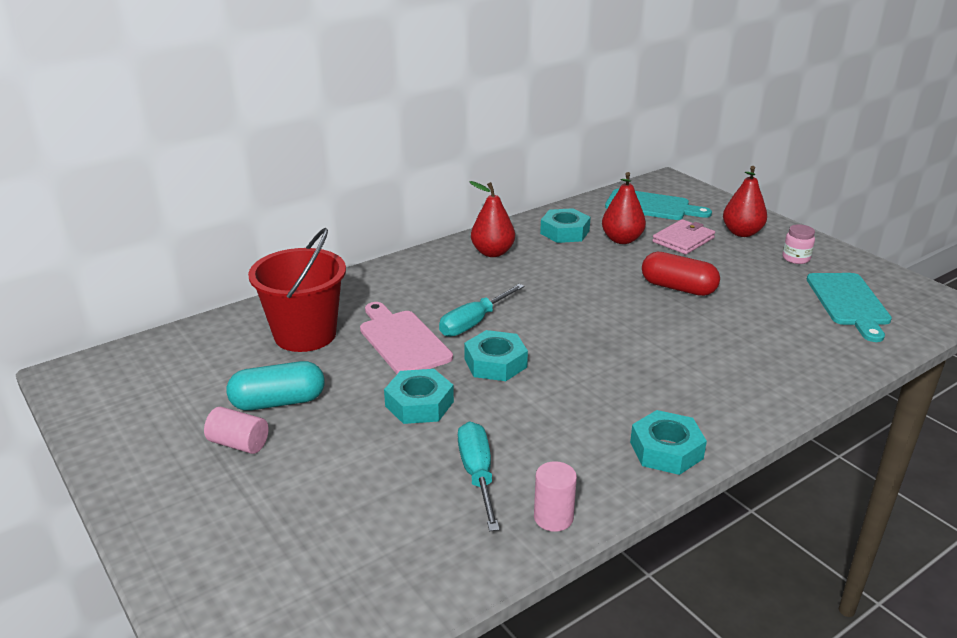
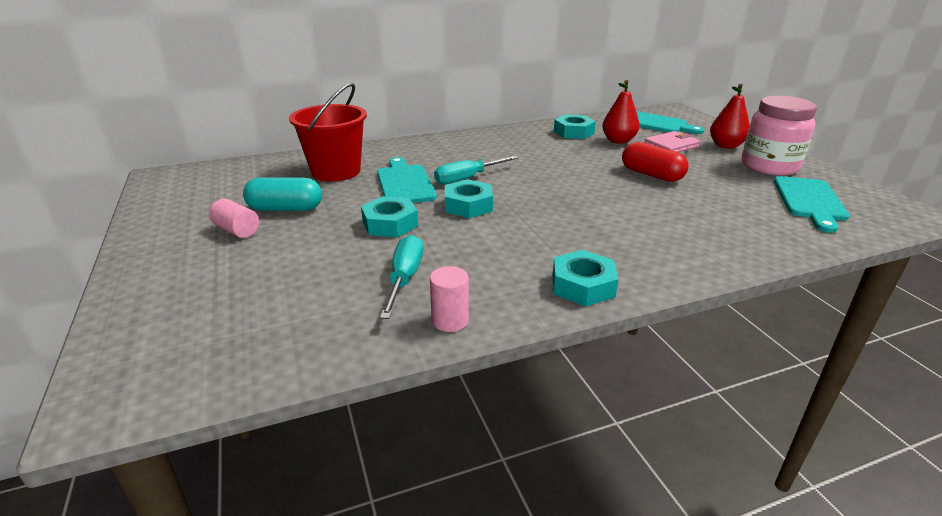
camera: 15 degrees right, 0 degrees up
pink cutting board [360,302,453,374] -> turquoise cutting board [377,157,437,203]
red pear [469,181,515,257] -> none
pink jar [782,224,815,264] -> pink jar [742,96,817,176], size x2.25

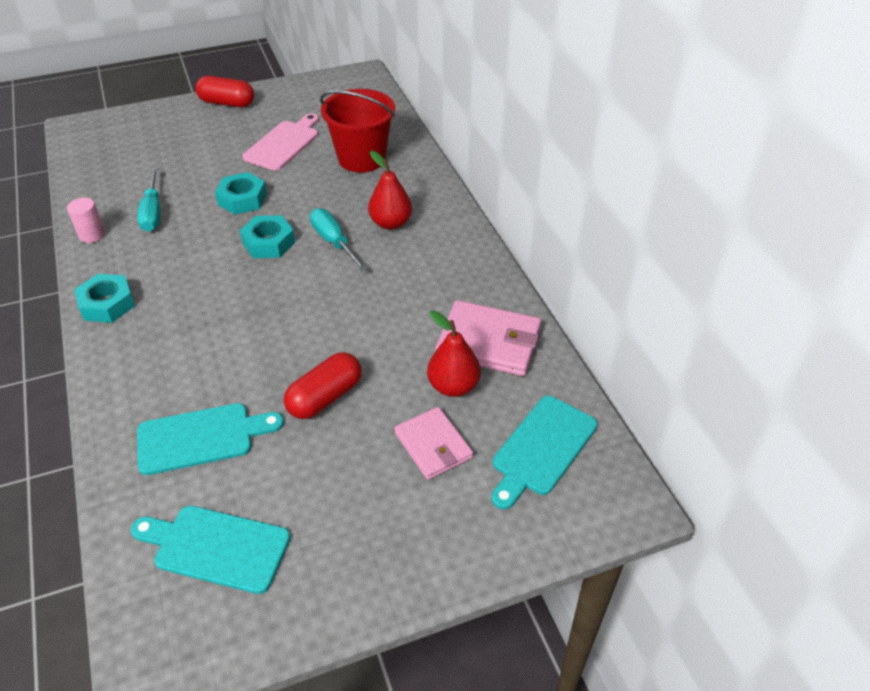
camera: 90 degrees right, 15 degrees up
pink cylinder [209,199,259,238] -> none
turquoise capsule [243,177,322,211] -> pink cutting board [242,113,319,171]
turquoise cutting board [377,157,437,203] -> turquoise cutting board moved to [137,403,284,475]
turquoise screwdriver [380,235,423,319] -> turquoise screwdriver turned 75 degrees clockwise [137,167,160,231]
turquoise nut [554,115,596,139] -> pink wallet [435,300,542,376]
red pear [710,84,750,149] -> red pear moved to [368,151,412,230]
pink jar [742,96,817,176] -> none
none -> red capsule [195,76,254,107]

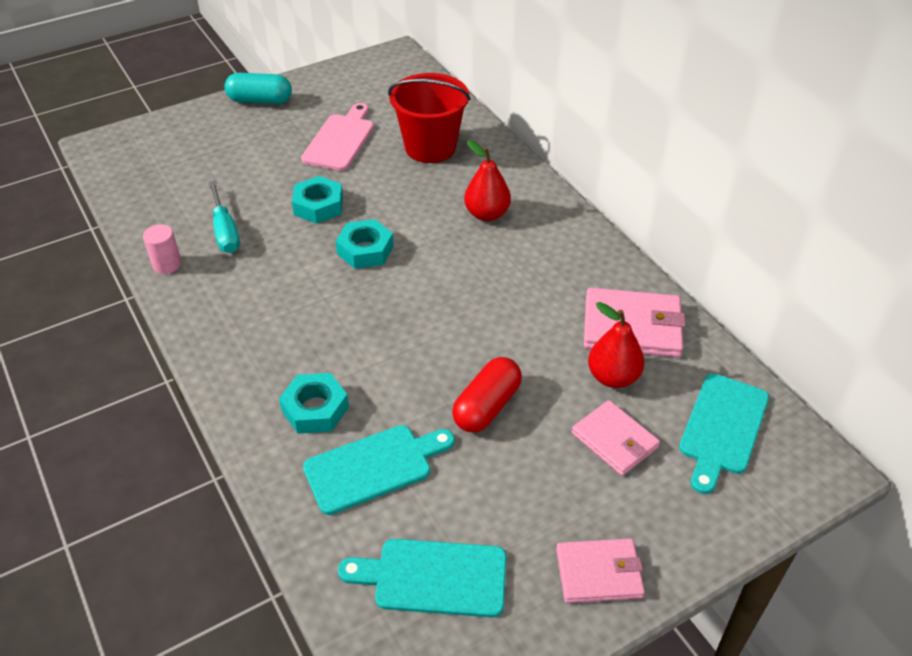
camera: 10 degrees left, 0 degrees up
turquoise nut [74,274,135,323] -> turquoise nut moved to [279,373,349,434]
red capsule [195,76,254,107] -> turquoise capsule [224,73,292,104]
turquoise screwdriver [310,208,368,271] -> none
none -> pink wallet [556,538,645,603]

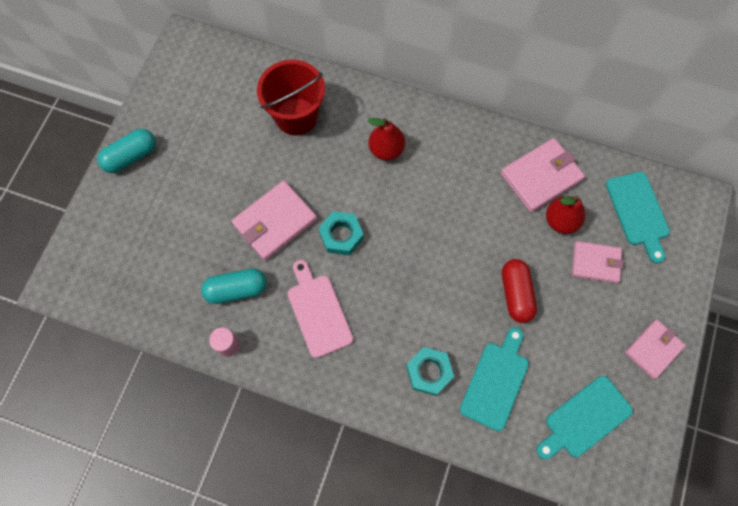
camera: 40 degrees left, 25 degrees up
turquoise screwdriver [209,181,240,253] -> turquoise capsule [201,268,267,304]
turquoise nut [292,176,343,224] -> pink wallet [231,180,317,261]
pink cutting board [301,103,374,171] -> pink cutting board moved to [287,260,353,358]

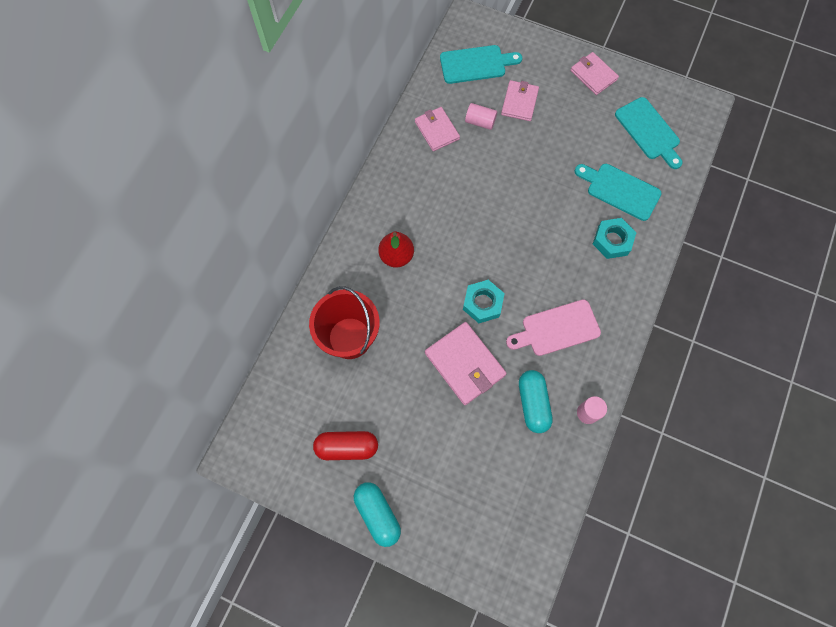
camera: 85 degrees left, 0 degrees up
pink wallet [500,138,585,212] -> pink wallet [415,107,460,151], size x0.67
red capsule [502,259,537,323] -> red capsule moved to [313,431,378,460]
red pear [546,195,585,234] -> pink cylinder [465,103,497,130]

